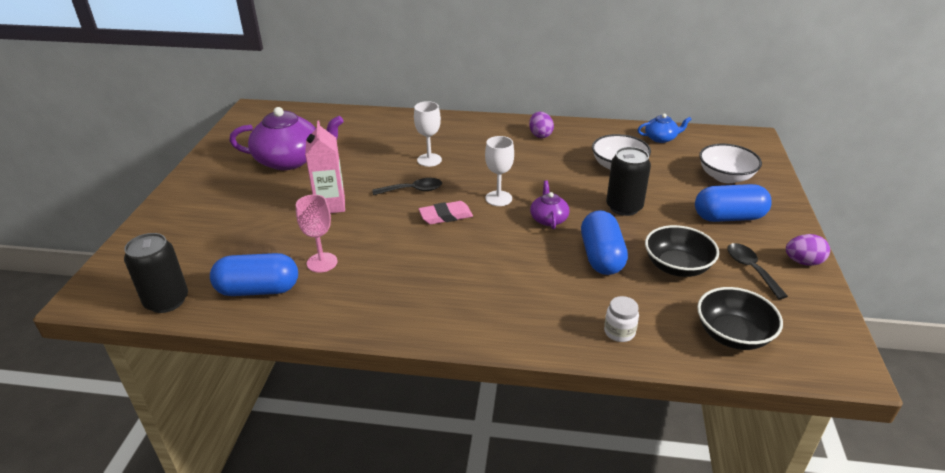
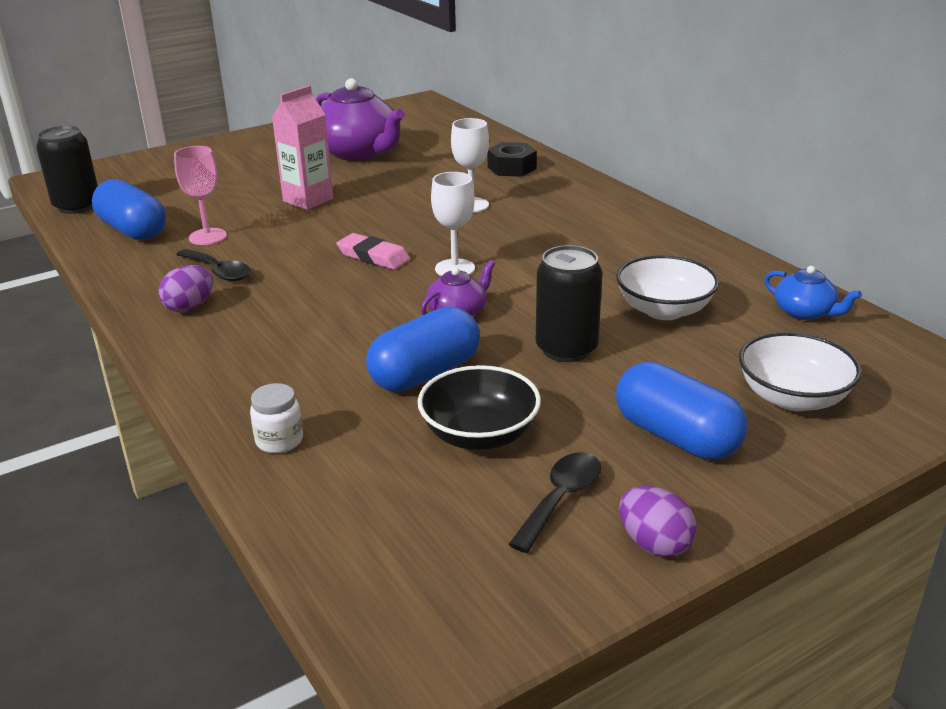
camera: 50 degrees right, 5 degrees down
black spoon [372,178,442,195] -> black spoon moved to [176,249,251,281]
purple egg [529,112,554,138] -> purple egg moved to [158,265,213,312]
black bowl [697,287,783,350] -> none
none -> black nut [488,142,537,177]

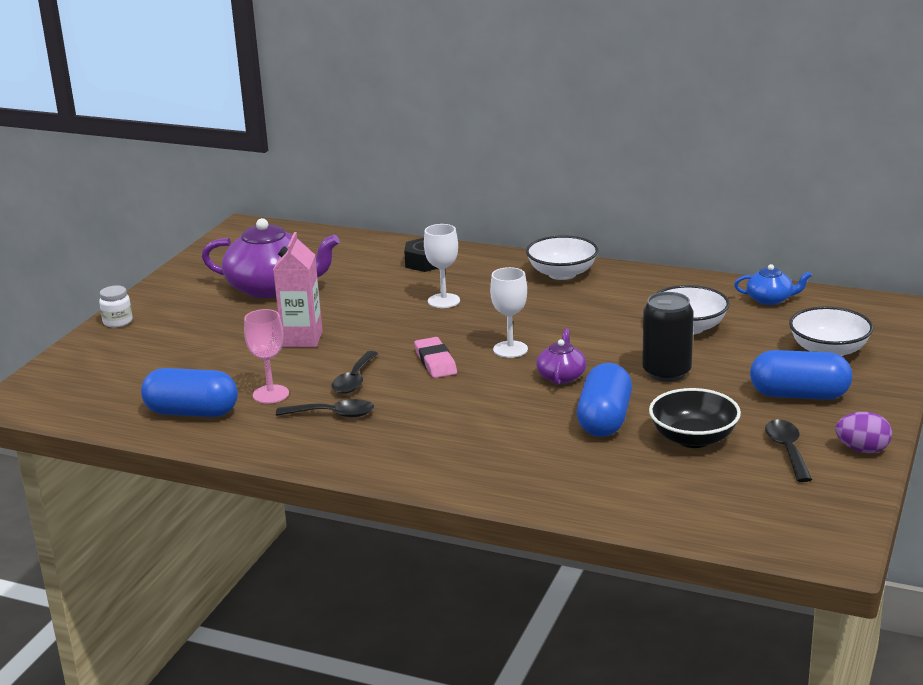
camera: 35 degrees left, 5 degrees down
black can [36,126,98,214] -> none
purple egg [158,265,213,312] -> none
white jar [250,383,303,453] -> white jar moved to [99,286,132,328]
pink eraser [337,233,410,270] -> pink eraser turned 75 degrees clockwise [414,337,457,378]
none -> black spoon [332,351,378,394]
none -> white bowl [526,235,598,280]

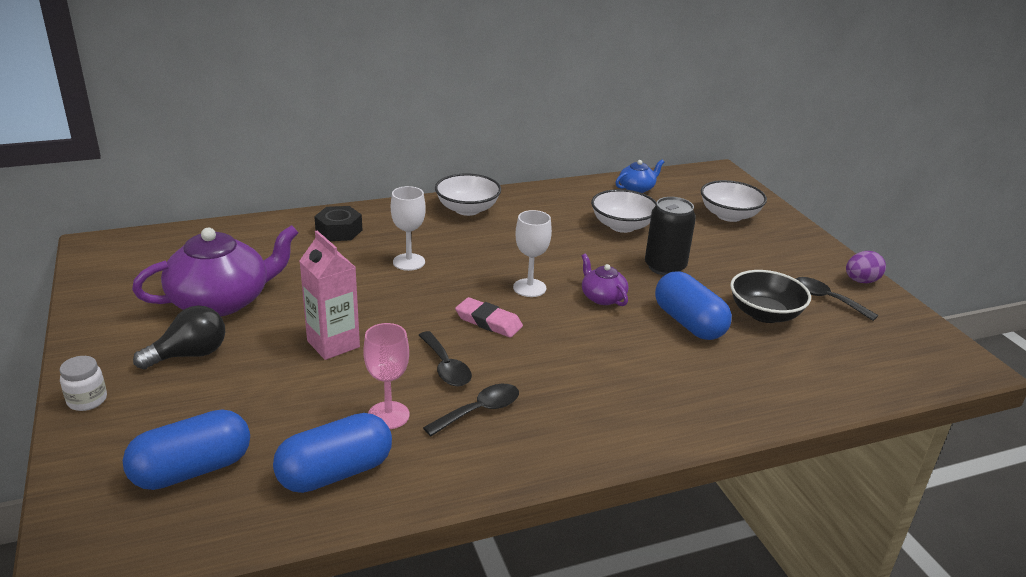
camera: 45 degrees left, 5 degrees up
blue capsule [750,350,852,400] -> blue capsule moved to [123,409,250,490]
none -> black light bulb [133,306,225,369]

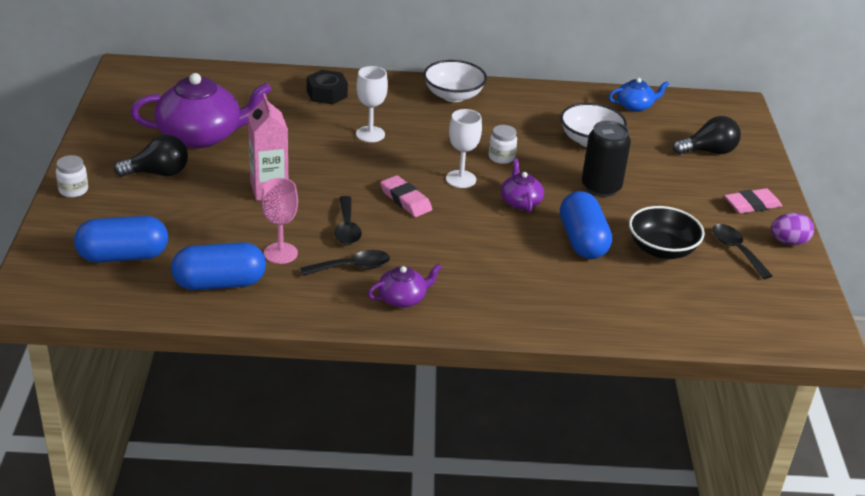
camera: 20 degrees right, 5 degrees up
white bowl [701,180,767,222] -> black light bulb [673,116,741,155]
none -> purple teapot [368,264,442,308]
none -> white jar [489,125,517,164]
none -> pink eraser [724,188,782,213]

